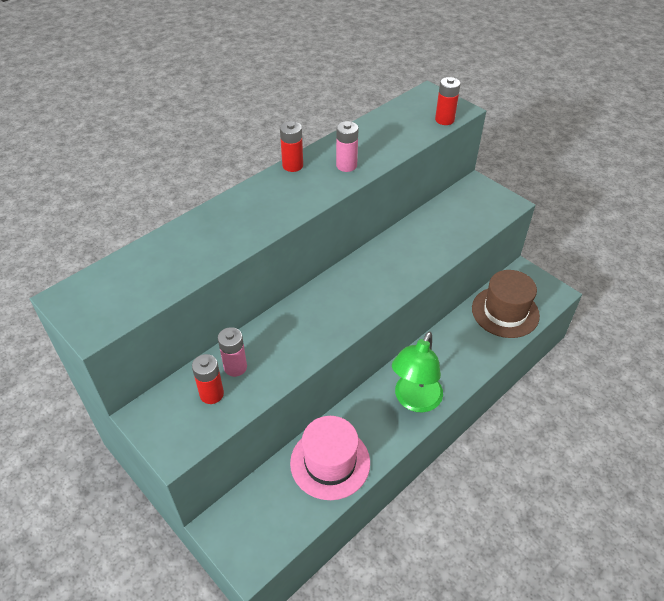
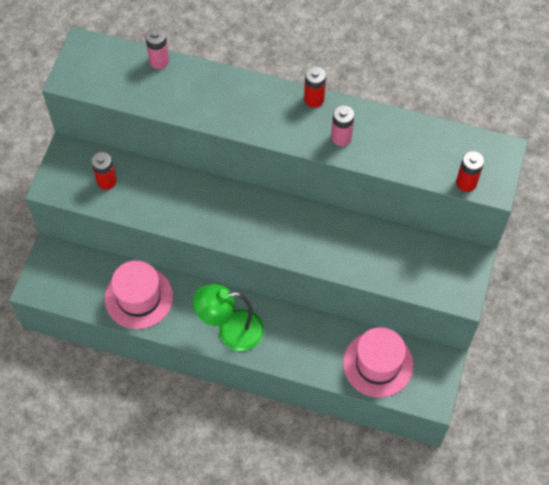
camera: 60 degrees right, 15 degrees up
pink battery [218,327,247,377] -> pink battery moved to [145,27,169,69]
brown hat [472,270,540,338] -> pink hat [343,327,414,397]

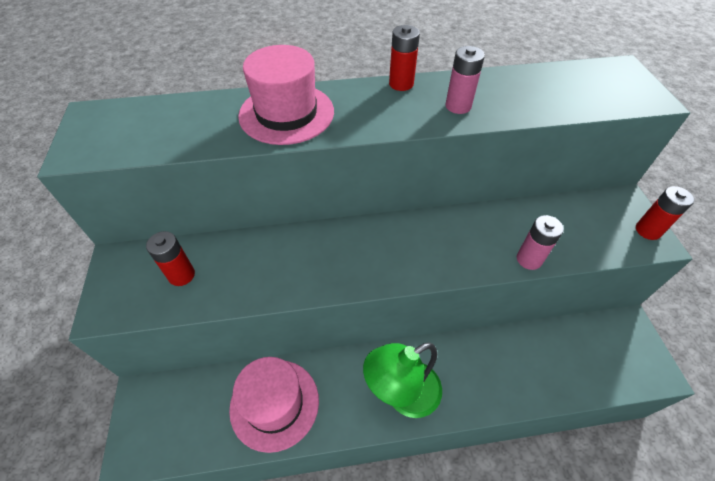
camera: 25 degrees left, 10 degrees down
pink battery [145,27,169,69] -> pink battery moved to [517,215,564,270]
pink hat [343,327,414,397] -> pink hat moved to [238,45,334,145]
red battery [456,151,484,192] -> red battery moved to [636,186,694,240]

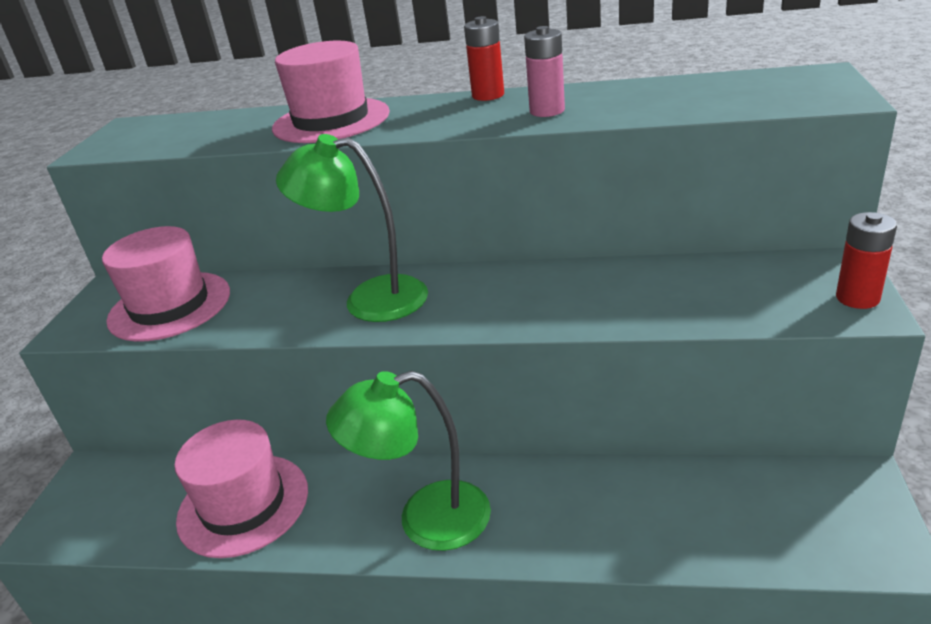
camera: 20 degrees right, 20 degrees down
red battery [146,231,195,286] -> pink hat [102,226,230,342]
pink battery [517,215,564,270] -> none
none -> green lamp [276,134,428,322]

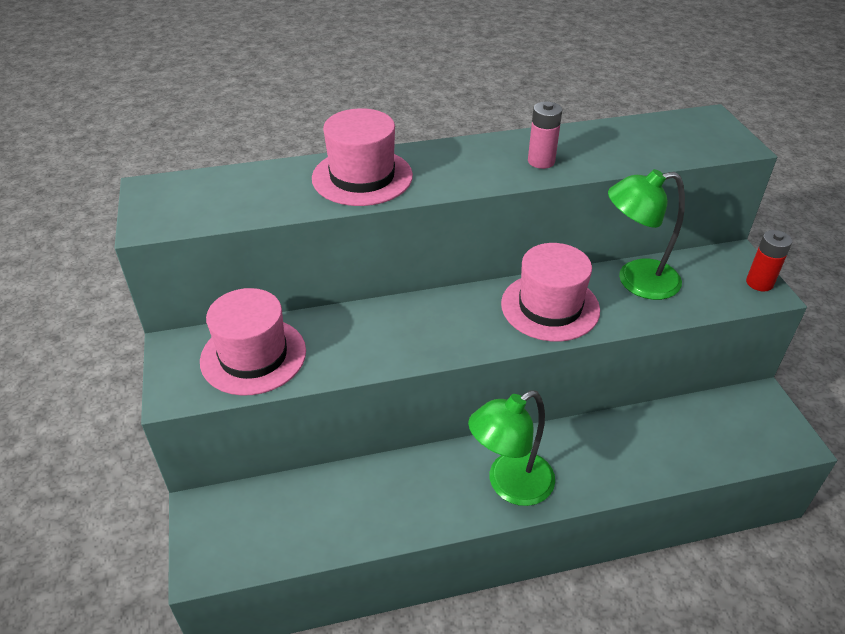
camera: 25 degrees left, 10 degrees up
pink hat [174,420,308,558] -> pink hat moved to [501,243,600,342]
green lamp [276,134,428,322] -> green lamp moved to [608,169,685,300]
red battery [464,16,504,101] -> none

